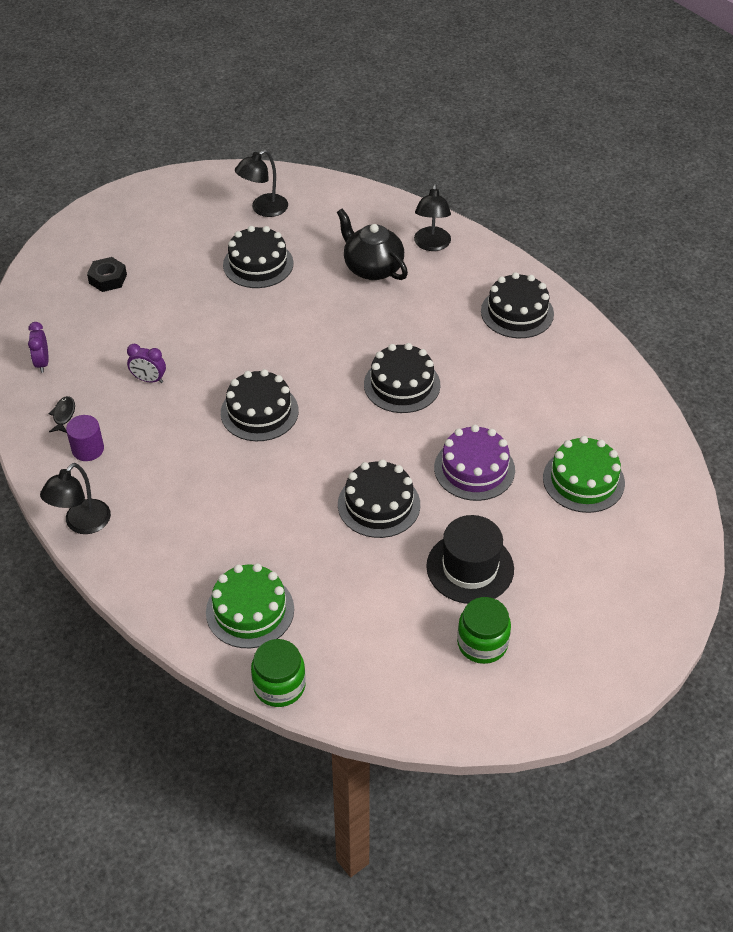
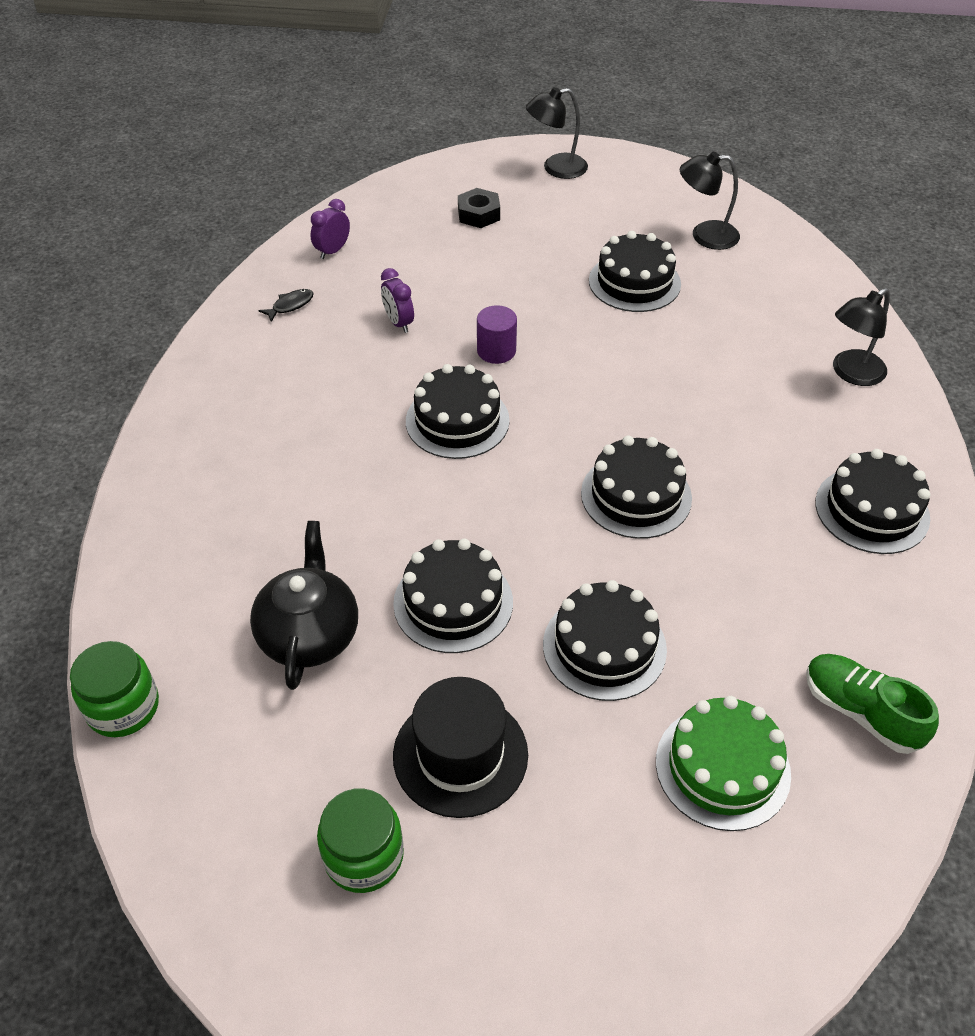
camera: 45 degrees right, 0 degrees up
black lamp [40,463,111,534] -> black lamp moved to [526,87,588,179]
purple cylinder [66,415,104,461] -> purple cylinder moved to [477,305,517,364]
green cake [206,563,294,648] -> none
black teapot [337,209,408,280] -> black teapot moved to [250,521,358,690]
purple cake [434,425,515,501] -> black cake [543,580,667,701]
none -> green shoe [806,654,939,754]

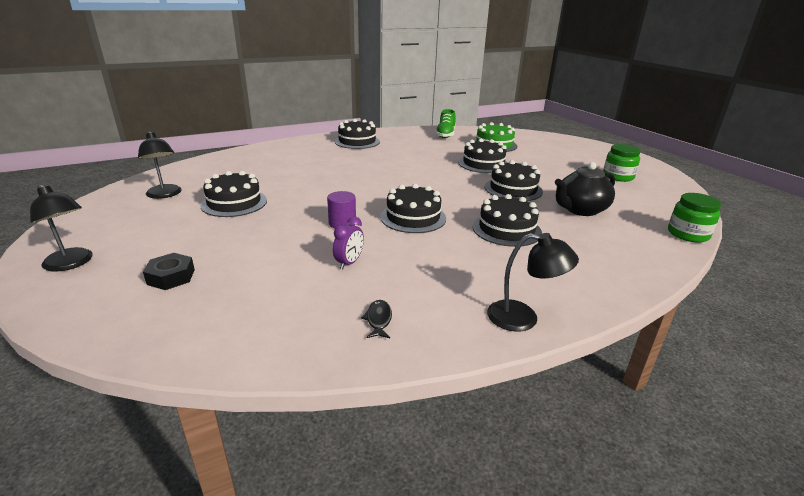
camera: 125 degrees left, 20 degrees down
black fish [258,289,314,322] -> black fish turned 75 degrees clockwise [361,300,392,338]
purple clock [311,199,350,259] -> none
black hat [393,677,528,818] -> none
black cake [581,436,692,539] -> black cake moved to [472,194,542,247]
black lamp [833,288,890,386] -> black lamp moved to [487,233,579,332]

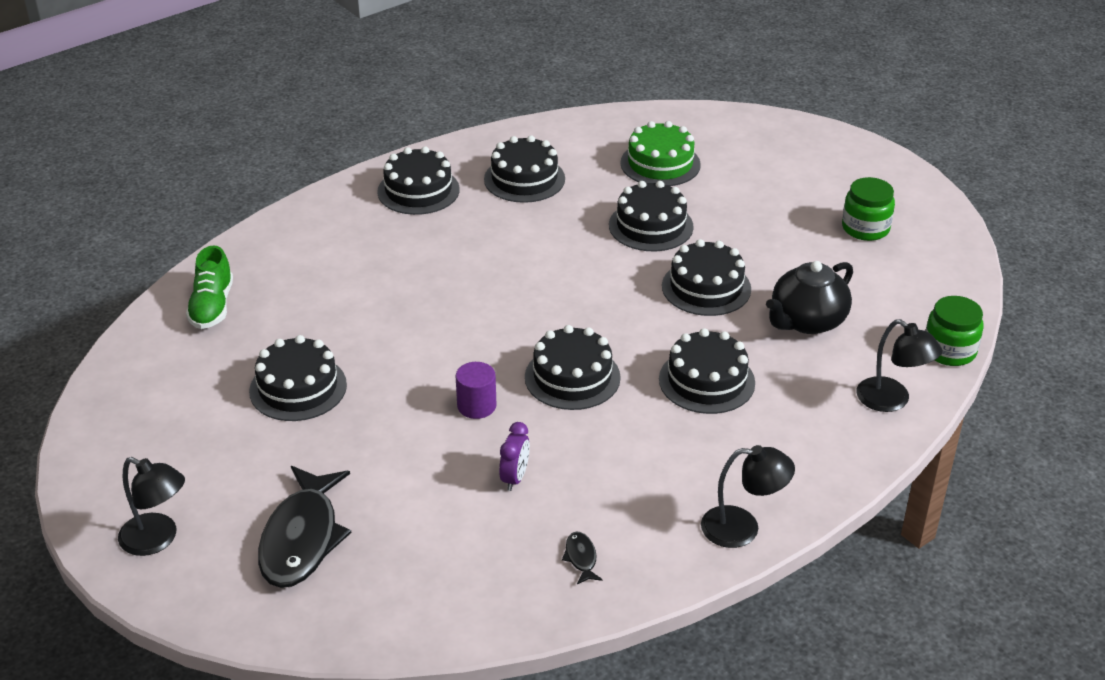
camera: 10 degrees left, 10 degrees up
black lamp [138,131,182,199] -> black lamp moved to [856,319,943,412]
black nut [143,253,195,290] -> black fish [258,466,352,588]
green shoe [435,109,456,138] -> green shoe moved to [186,245,233,329]
none -> black cake [484,135,565,203]

